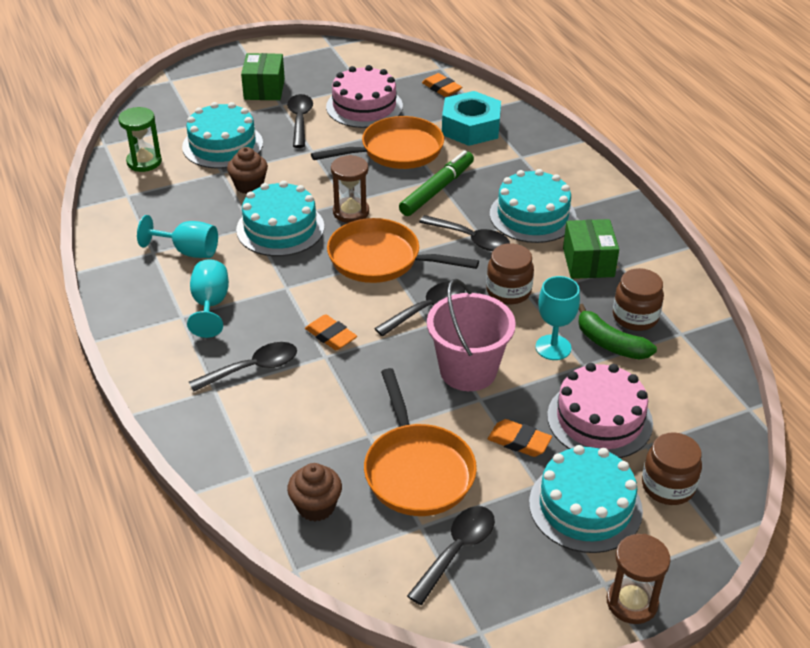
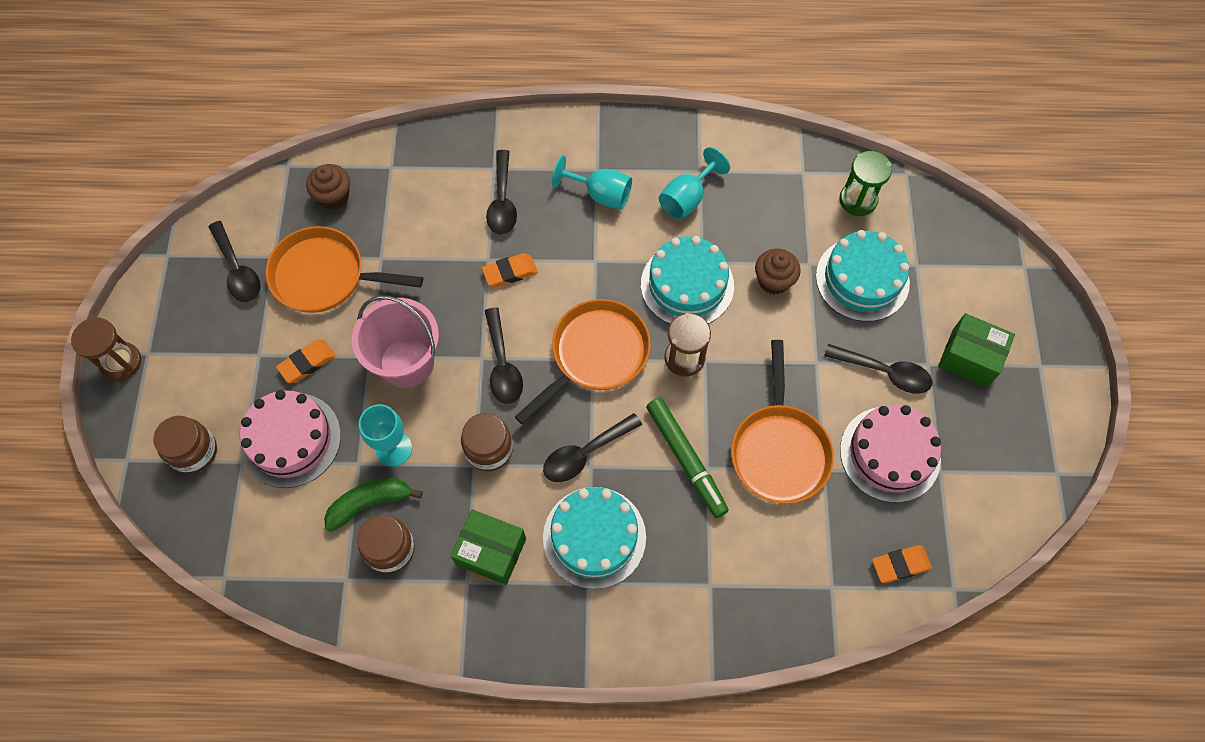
camera: 115 degrees right, 25 degrees up
turquoise nut [442,91,501,146] -> none
turquoise cake [529,445,643,553] -> none

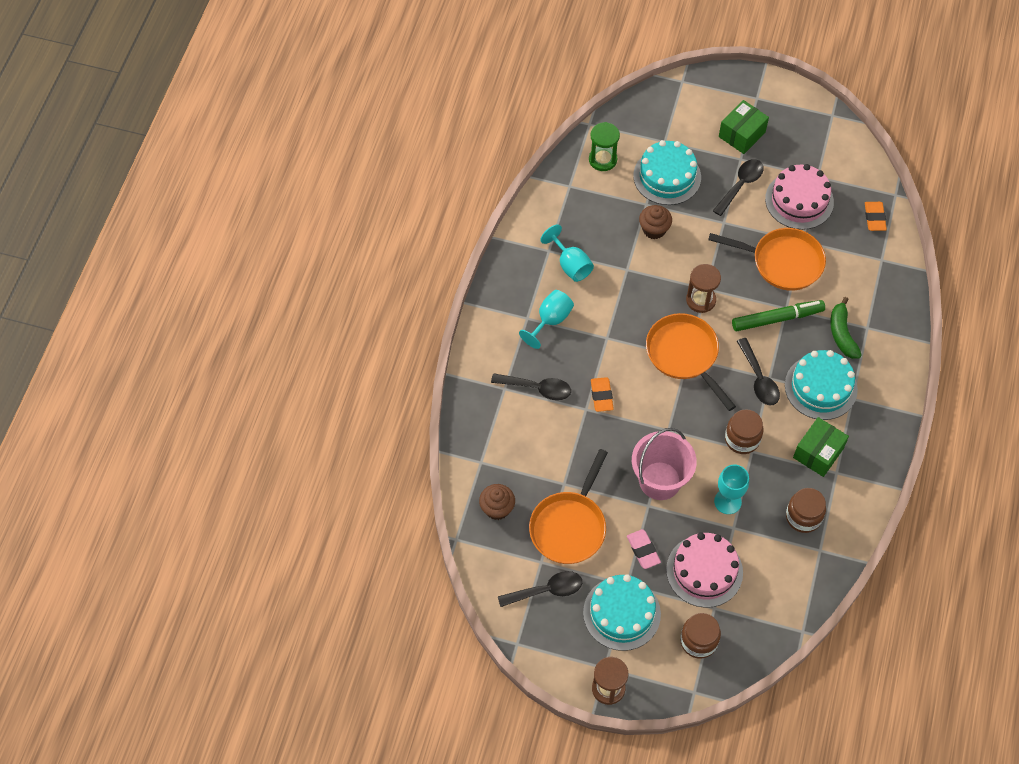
camera: 75 degrees left, 5 degrees down
orange eraser [276,340,335,383] -> pink eraser [627,529,661,569]
green banana [324,478,422,532] -> green banana moved to [830,297,862,359]
black spoon [485,307,523,404] -> none
turquoise cake [641,236,734,324] -> turquoise cake moved to [583,574,661,651]

